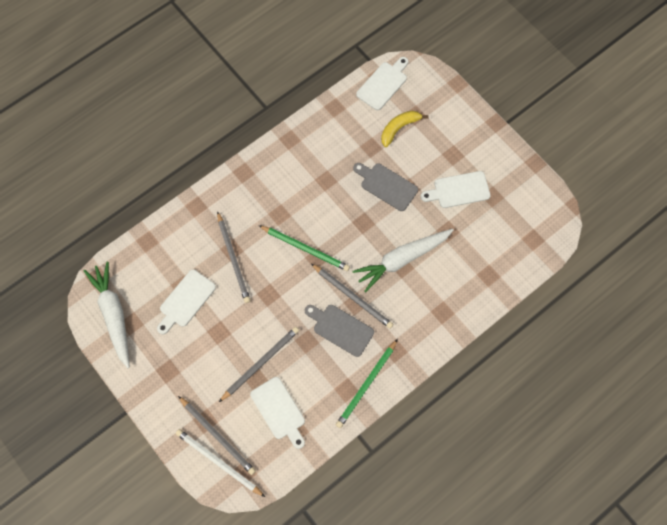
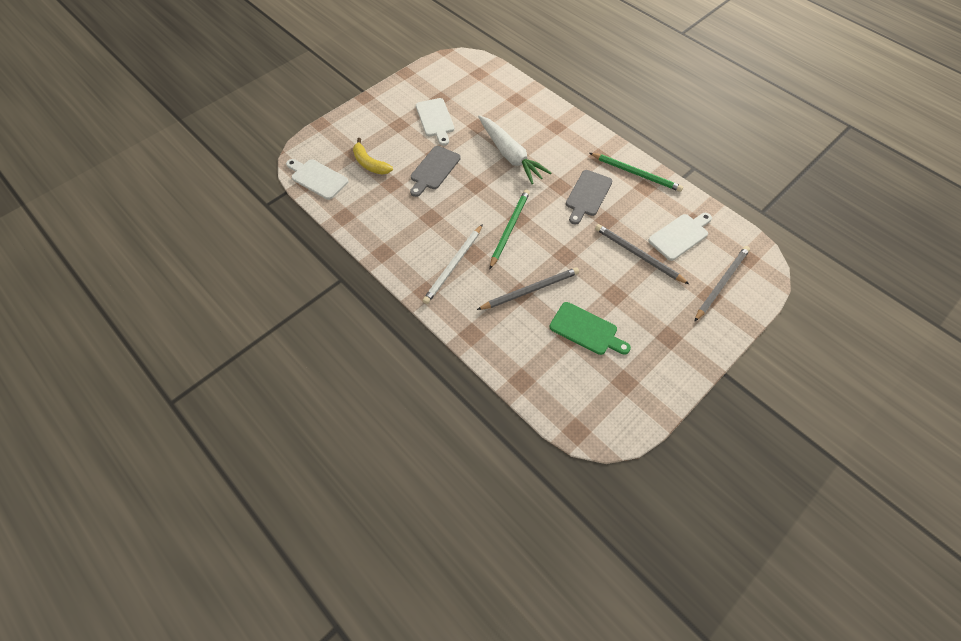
camera: 95 degrees left, 10 degrees down
white carrot [84,262,130,368] -> none
white cutting board [157,269,216,334] -> green cutting board [549,302,631,355]
white pencil [176,429,265,497] -> white pencil moved to [422,224,483,304]
grey pencil [311,264,393,329] -> none

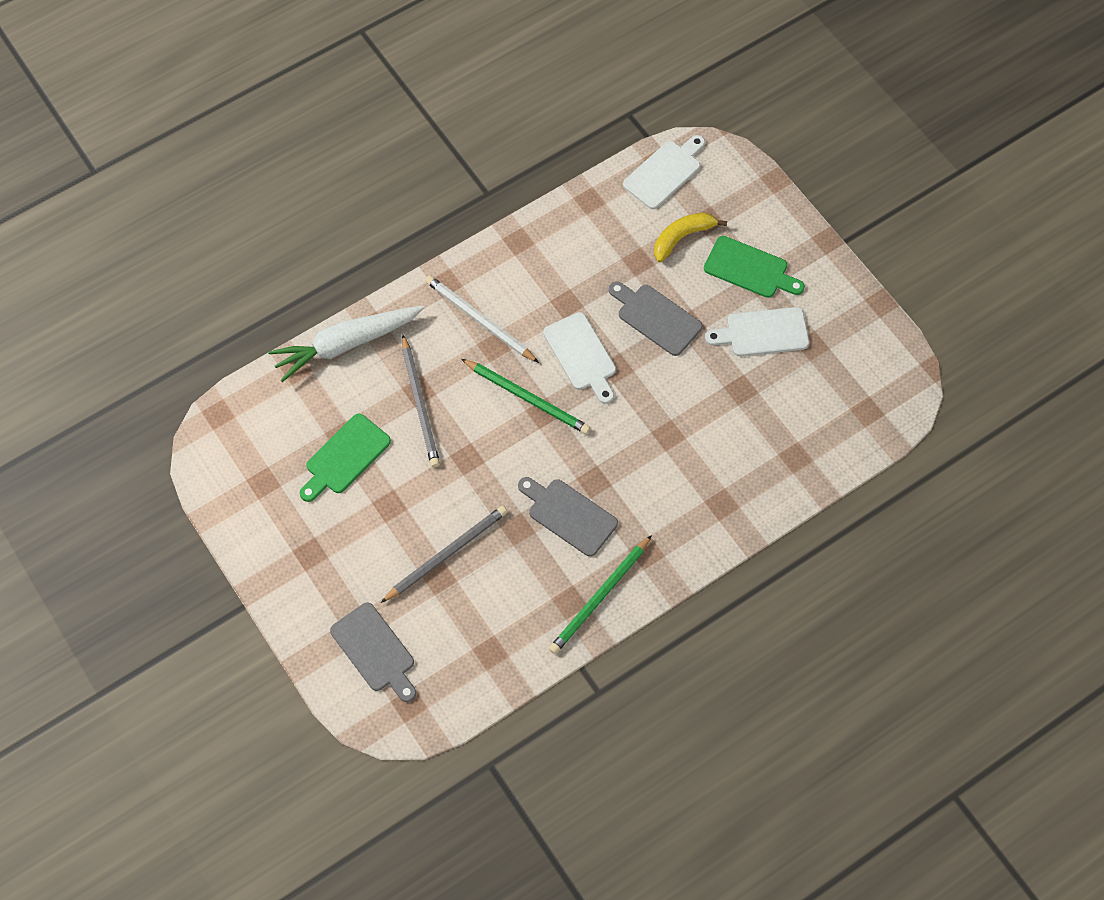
camera: 100 degrees right, 5 degrees up
white carrot [478,115,551,184] -> white carrot moved to [268,305,424,382]
white cutting board [648,213,712,261] -> white cutting board moved to [543,312,616,404]
grey pencil [694,246,750,322] -> grey cutting board [330,602,416,702]
none -> green cutting board [704,236,805,298]

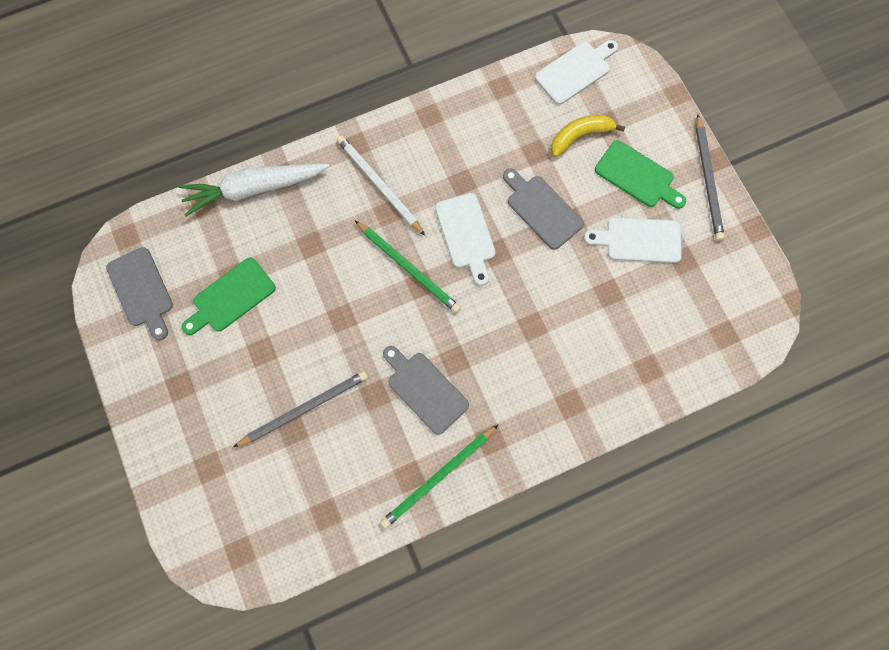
camera: 10 degrees right, 10 degrees up
grey cutting board [330,602,416,702] -> grey cutting board moved to [106,247,173,340]
grey pencil [402,334,440,467] -> grey pencil moved to [696,114,725,241]

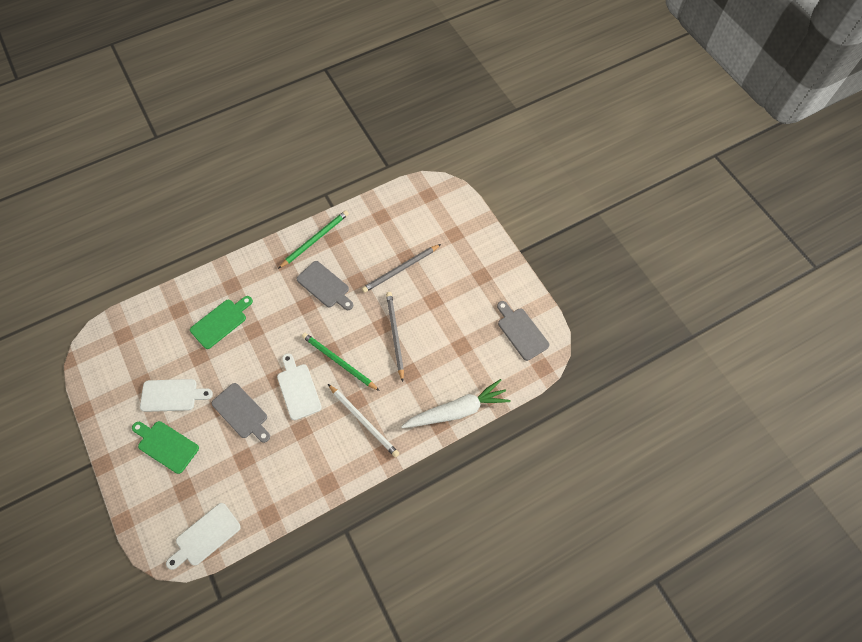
camera: 175 degrees right, 10 degrees down
green cutting board [182,257,276,335] -> green cutting board moved to [190,296,253,349]
yellow banana [551,115,625,157] -> none
grey pencil [696,114,725,241] -> grey pencil moved to [386,292,404,382]

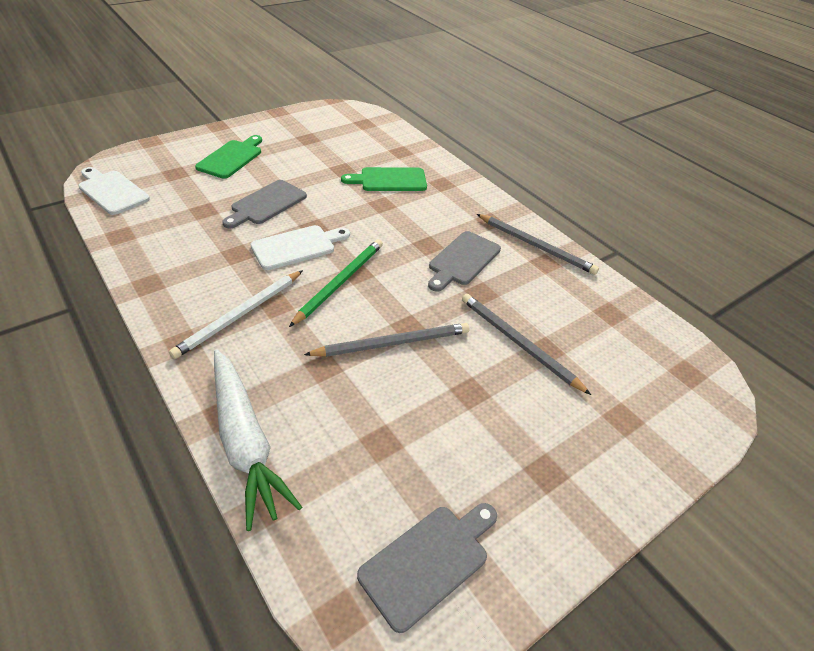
camera: 80 degrees right, 20 degrees down
white cutting board [140,379,213,412] -> none
green cutting board [190,296,253,349] -> green cutting board turned 135 degrees clockwise [341,167,427,191]
green pencil [278,210,349,269] -> grey pencil [477,214,599,275]

